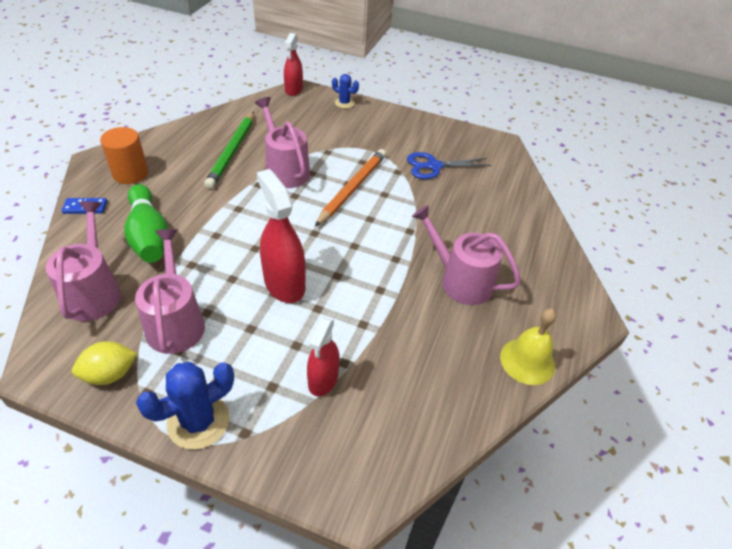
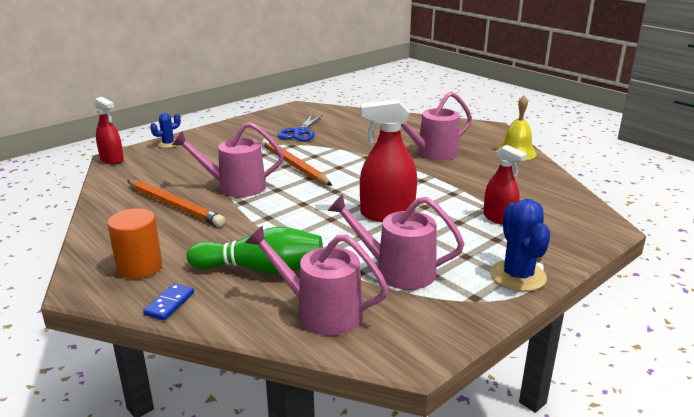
camera: 60 degrees left, 20 degrees down
yellow lemon [72,341,137,385] -> none
green pencil [204,112,254,189] -> orange pencil [127,180,225,227]

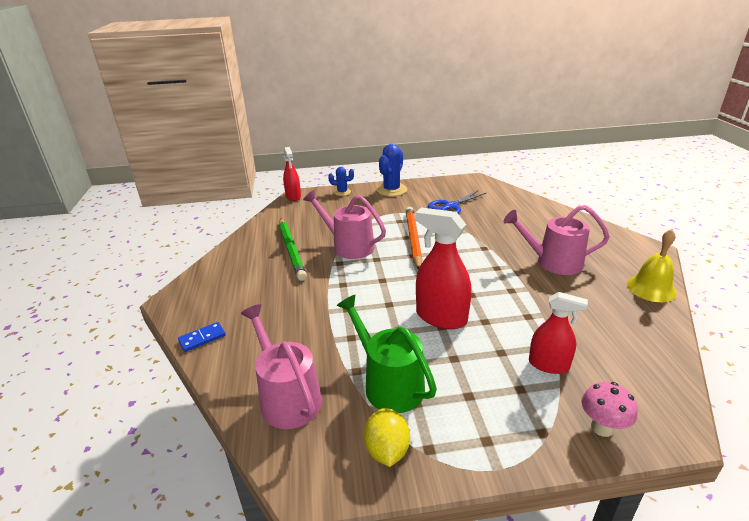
camera: 35 degrees right, 5 degrees up
orange cylinder [107,208,162,279] -> none
orange pencil [127,180,225,227] -> green pencil [279,218,307,281]
green bowling pin [187,227,323,274] -> none
pink watering can [328,194,465,290] -> green watering can [337,295,437,413]
red spray bottle [483,145,527,225] -> red spray bottle turned 60 degrees counterclockwise [529,292,588,374]
blue cactus [490,199,550,291] -> blue cactus moved to [377,144,407,197]
none -> yellow lemon [364,408,410,467]
none -> pink mushroom [582,382,638,437]

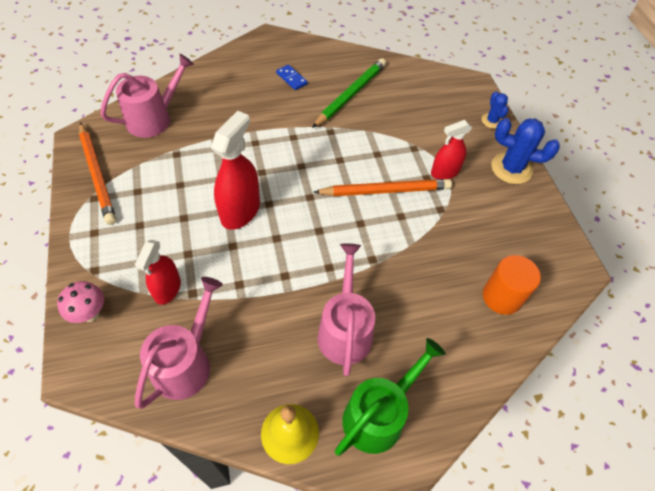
camera: 80 degrees right, 25 degrees up
blue domino [178,322,226,352] -> blue domino moved to [276,64,308,90]
green pencil [279,218,307,281] -> green pencil turned 150 degrees clockwise [312,58,386,128]
red spray bottle [283,147,301,201] -> red spray bottle moved to [431,120,472,180]
pink watering can [303,190,386,259] -> pink watering can moved to [135,277,223,409]
green watering can [337,295,437,413] -> green watering can moved to [335,338,445,456]
yellow lemon [364,408,410,467] -> orange pencil [79,122,116,225]
blue scissors [428,190,486,214] -> none
none -> orange cylinder [483,255,541,315]

